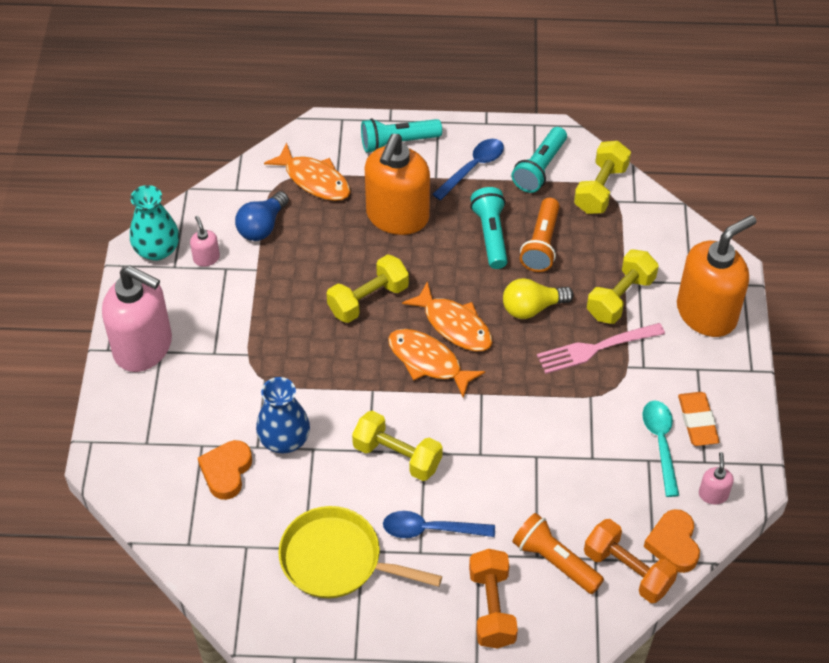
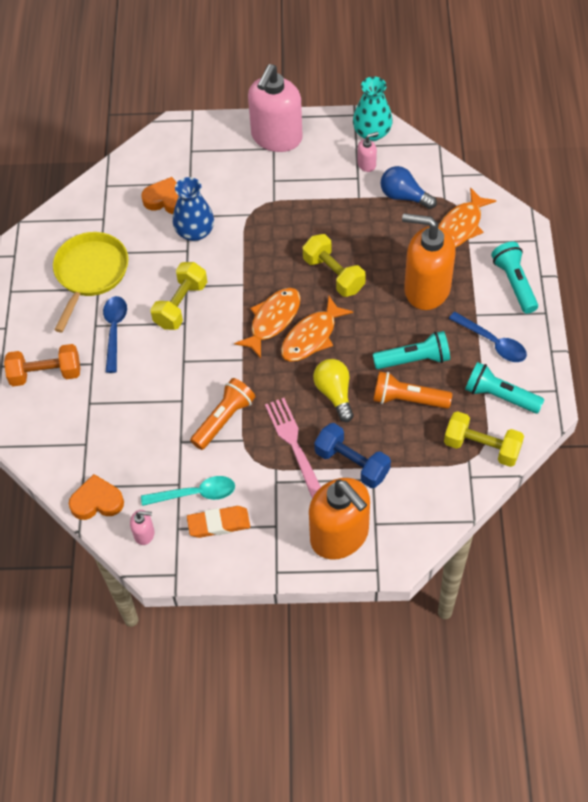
camera: 90 degrees right, 5 degrees up
orange flashlight [512,513,604,594] -> orange flashlight moved to [190,378,255,450]
orange dumbbell [584,519,678,603] -> none
yellow dumbbell [587,250,659,324] -> blue dumbbell [314,423,391,488]

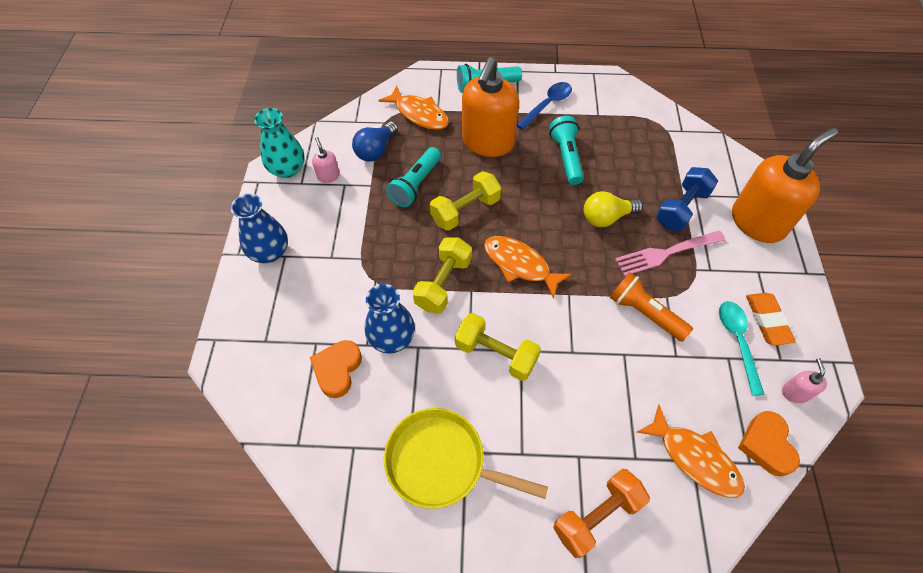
camera: 90 degrees left, 0 degrees up
orange dumbbell [4,344,80,386] -> orange dumbbell turned 60 degrees clockwise [553,469,650,558]
blue spoon [103,296,127,373] -> none
pink soap dispenser [248,64,303,152] -> blue vase [231,194,288,263]
orange fish [281,296,353,362] -> orange fish moved to [637,405,745,498]
orange flashlight [373,371,452,409] -> none
yellow dumbbell [444,411,524,467] -> yellow dumbbell moved to [412,237,472,314]
turquoise flashlight [465,362,544,414] -> turquoise flashlight moved to [386,147,441,207]

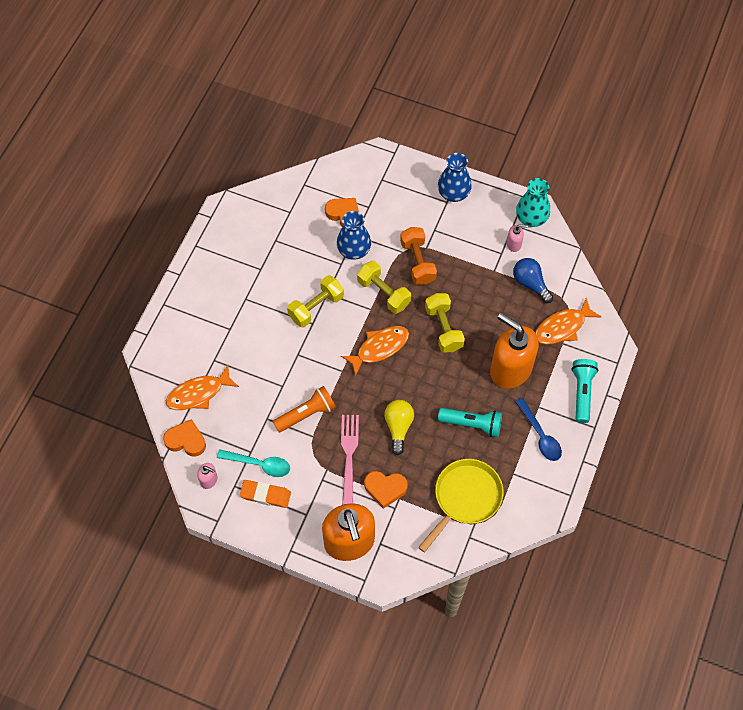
camera: 110 degrees right, 5 degrees up
yellow pan [384,408,548,509] -> yellow pan moved to [418,459,504,552]
turquoise flashlight [386,147,441,207] -> none
orange dumbbell [553,469,650,558] -> orange dumbbell moved to [400,227,437,285]
blue dumbbell [656,167,718,231] -> orange heart [364,471,408,509]

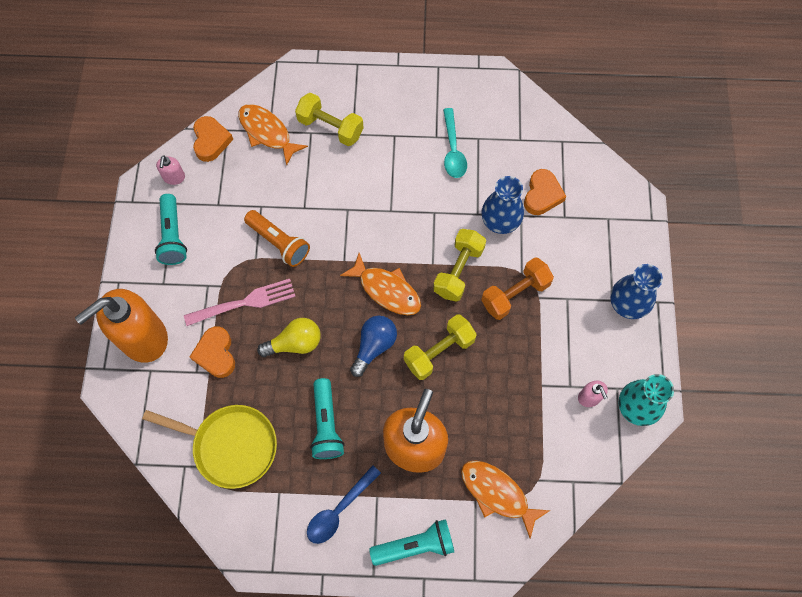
camera: 70 degrees right, 5 degrees up
turquoise spoon [217,449,290,477] -> turquoise spoon moved to [443,108,467,178]
orange eraser [240,480,291,508] -> turquoise flashlight [155,194,187,265]
yellow dumbbell [287,275,344,327] -> yellow dumbbell moved to [295,93,364,146]
blue light bulb [513,258,553,303] -> blue light bulb moved to [350,316,397,377]

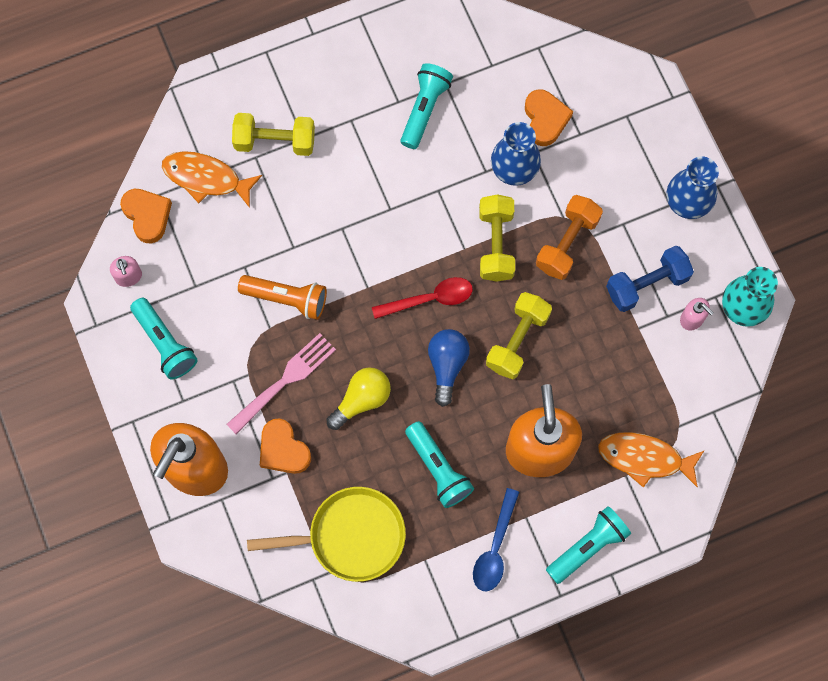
camera: 25 degrees left, 5 degrees up
orange fish [340,253,421,315] -> red spoon [372,277,473,319]
turquoise spoon [443,108,467,178] -> turquoise flashlight [400,63,453,149]
none -> blue dumbbell [606,246,694,312]

